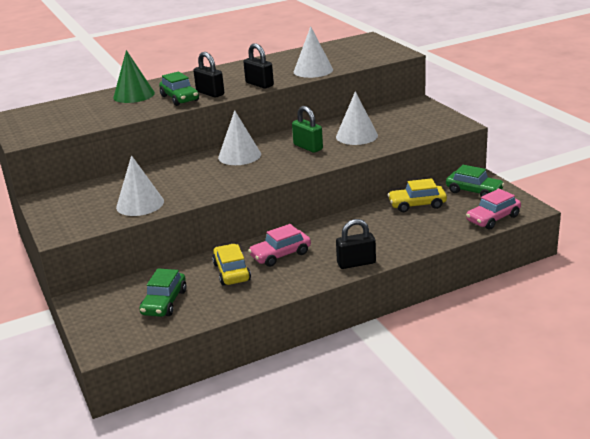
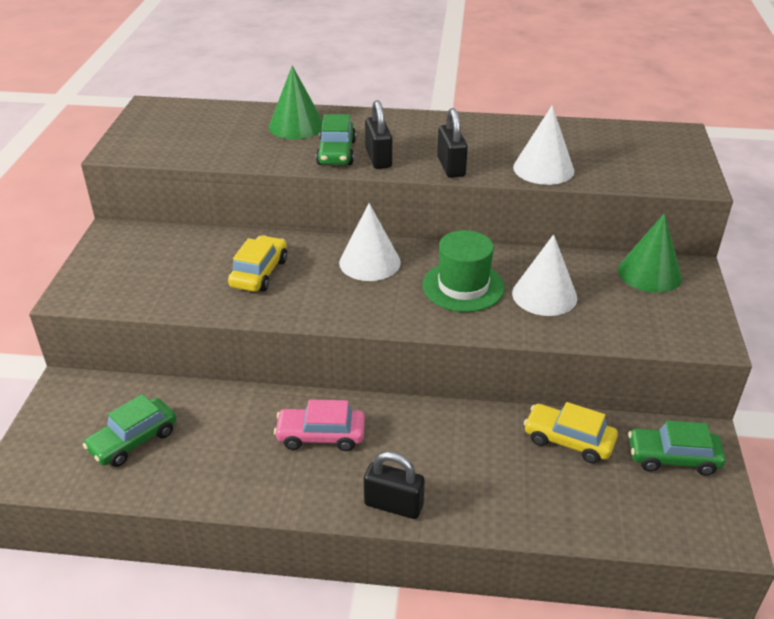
camera: 30 degrees right, 10 degrees up
white cone [116,155,164,216] -> none
yellow car [212,244,251,286] -> yellow car moved to [228,235,287,292]
green padlock [292,106,323,153] -> green hat [423,230,505,312]
green car [446,165,505,197] -> green car turned 120 degrees clockwise [628,421,726,476]
pink car [466,189,521,230] -> none
none -> green cone [618,213,682,293]

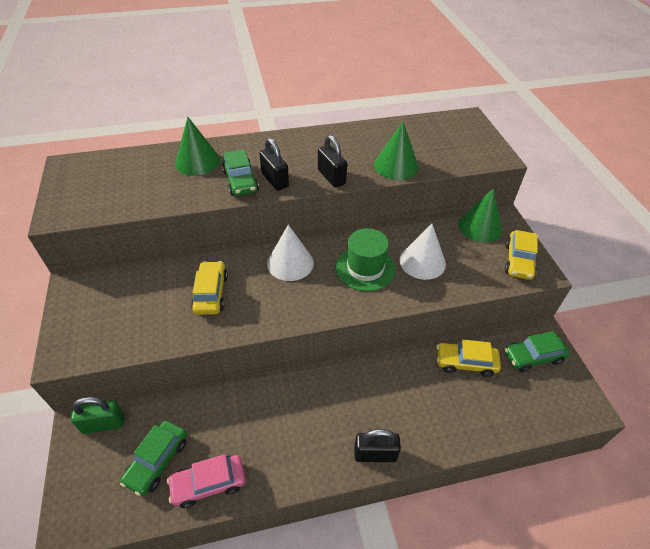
camera: 20 degrees left, 10 degrees up
pink car [274,400,365,451] -> pink car moved to [167,454,246,508]
white cone [513,106,574,185] -> green cone [374,122,418,180]
none -> green padlock [71,397,124,434]
none -> yellow car [505,230,538,280]

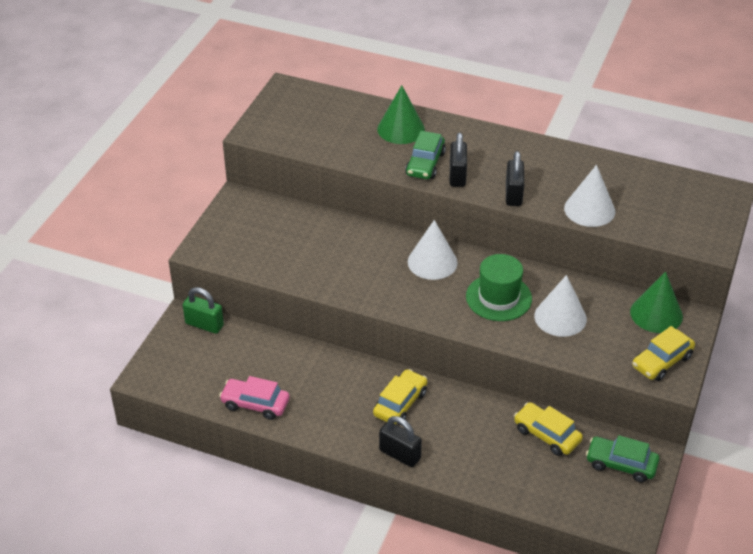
camera: 35 degrees right, 5 degrees down
green car [120,420,187,496] -> none
yellow car [191,261,228,315] -> yellow car moved to [373,369,427,425]
green cone [374,122,418,180] -> white cone [564,165,615,227]

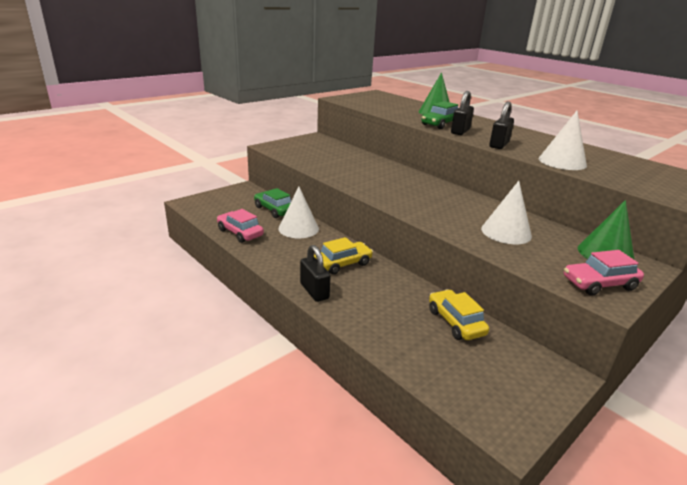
camera: 25 degrees right, 15 degrees down
green padlock [183,287,224,334] -> none
white cone [408,220,458,280] -> white cone moved to [278,187,319,238]
green hat [466,254,532,321] -> none
green car [586,435,659,483] -> green car moved to [254,188,291,218]
yellow car [632,326,695,381] -> pink car [564,250,644,296]

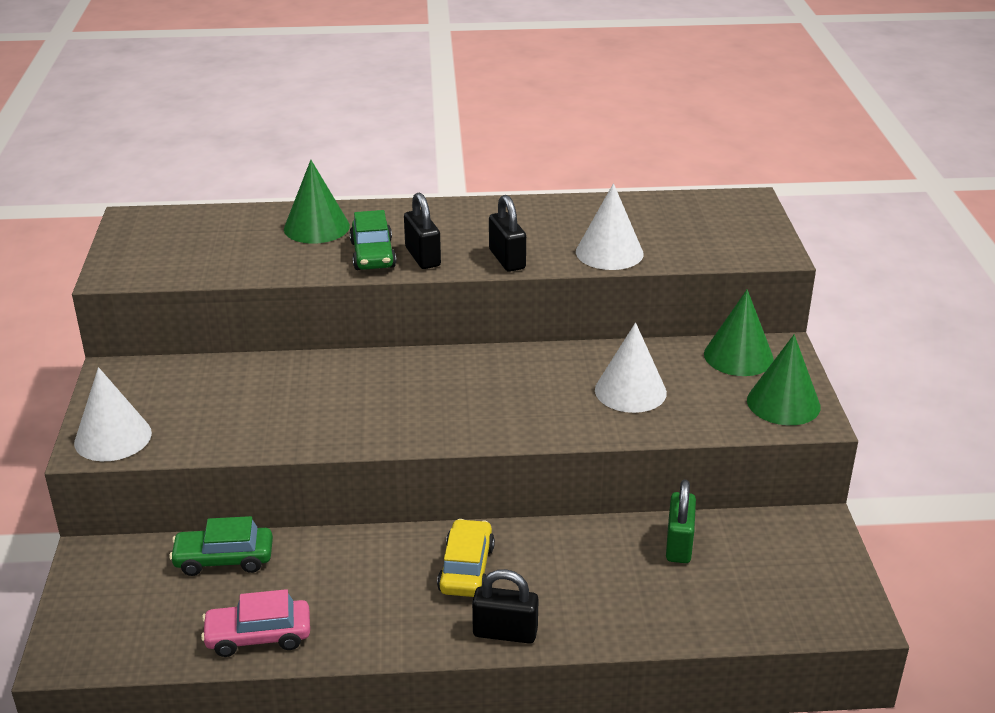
camera: 50 degrees left, 5 degrees up
white cone [278,187,319,238] -> white cone moved to [74,367,152,461]
yellow car [429,289,489,340] -> green padlock [666,480,696,563]
pink car [564,250,644,296] -> green cone [747,334,821,425]

